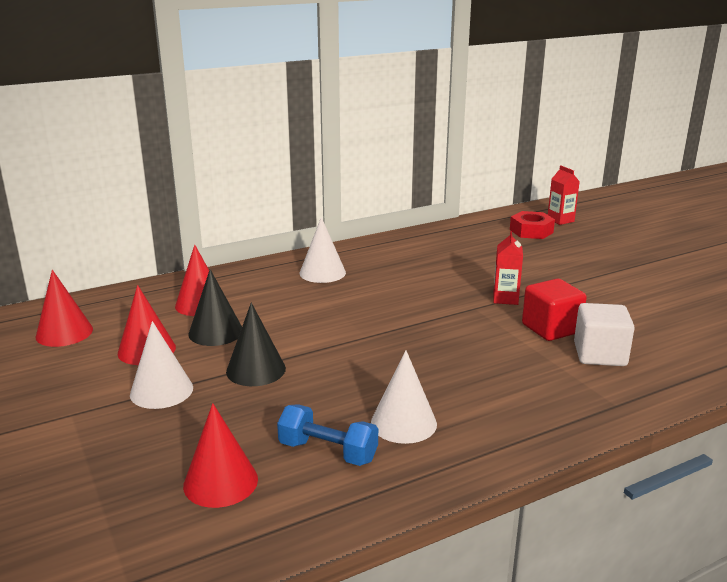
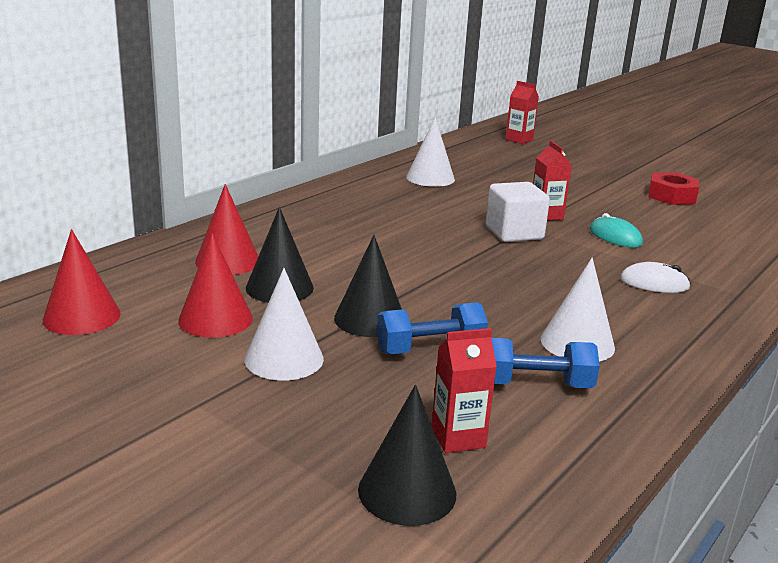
camera: 25 degrees left, 0 degrees up
red cone [183,403,258,508] -> red carton [432,328,497,453]
white cone [300,217,346,283] -> white cone moved to [406,117,455,187]
red nut [510,211,555,239] -> red nut moved to [649,172,699,205]
red cube [522,279,587,341] -> turquoise mouse [590,213,643,248]
white cube [574,303,635,366] -> white cube moved to [486,182,550,242]
none -> black cone [358,385,456,526]
none -> blue dumbbell [377,302,488,354]
none -> white mouse [620,262,691,293]

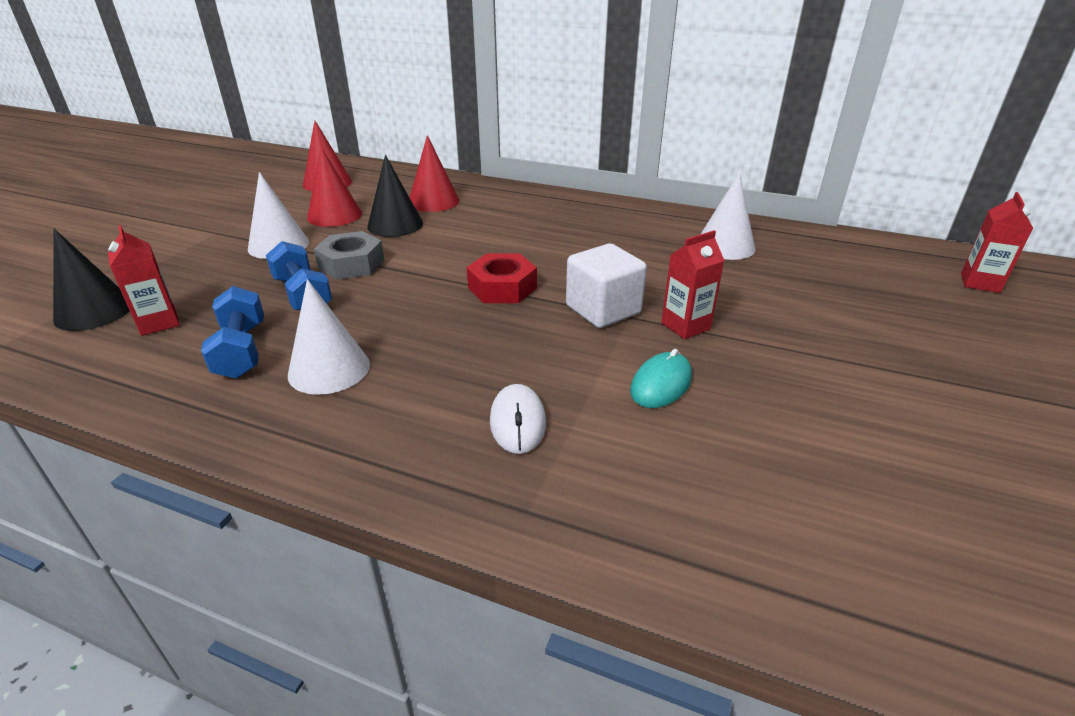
camera: 75 degrees right, 10 degrees up
black cone [334,235,402,337] -> grey nut [314,231,384,280]
red nut [649,172,699,205] -> red nut moved to [467,253,537,303]

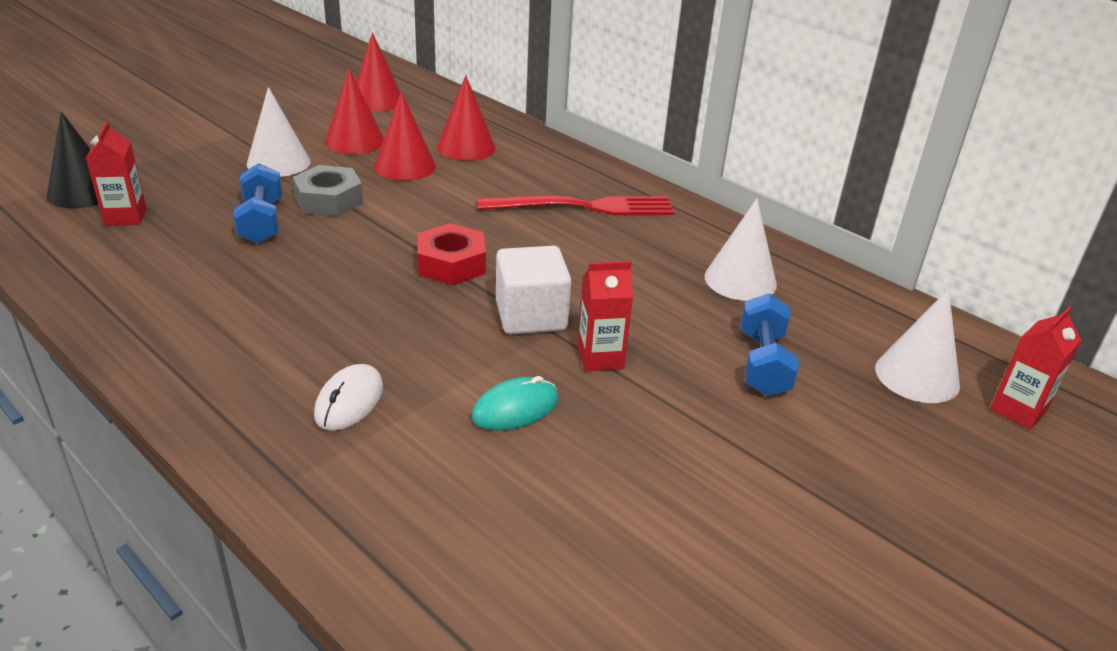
camera: 20 degrees right, 0 degrees up
blue dumbbell [201,286,264,379] -> blue dumbbell moved to [740,293,799,396]
white cone [288,279,370,395] -> white cone moved to [875,289,960,403]
black cone [367,155,423,237] -> red cone [374,92,436,181]
none -> red fork [478,195,674,215]

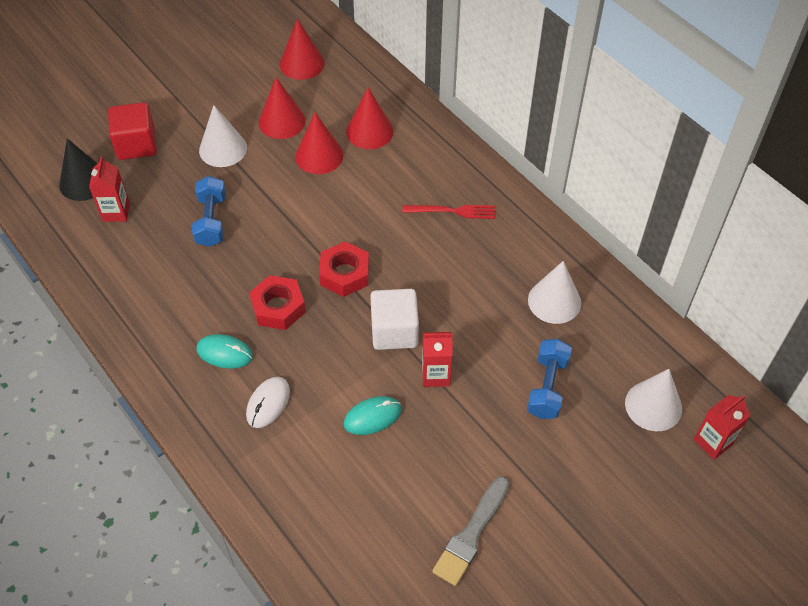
camera: 10 degrees right, 20 degrees up
grey nut [293,165,363,217] -> none
red fork [478,195,674,215] -> red fork [403,205,495,219], size x0.61
none -> red cube [108,102,157,160]
none -> turquoise mouse [196,334,253,369]
none -> red nut [249,275,306,330]
none -> grey brush [432,476,509,586]

